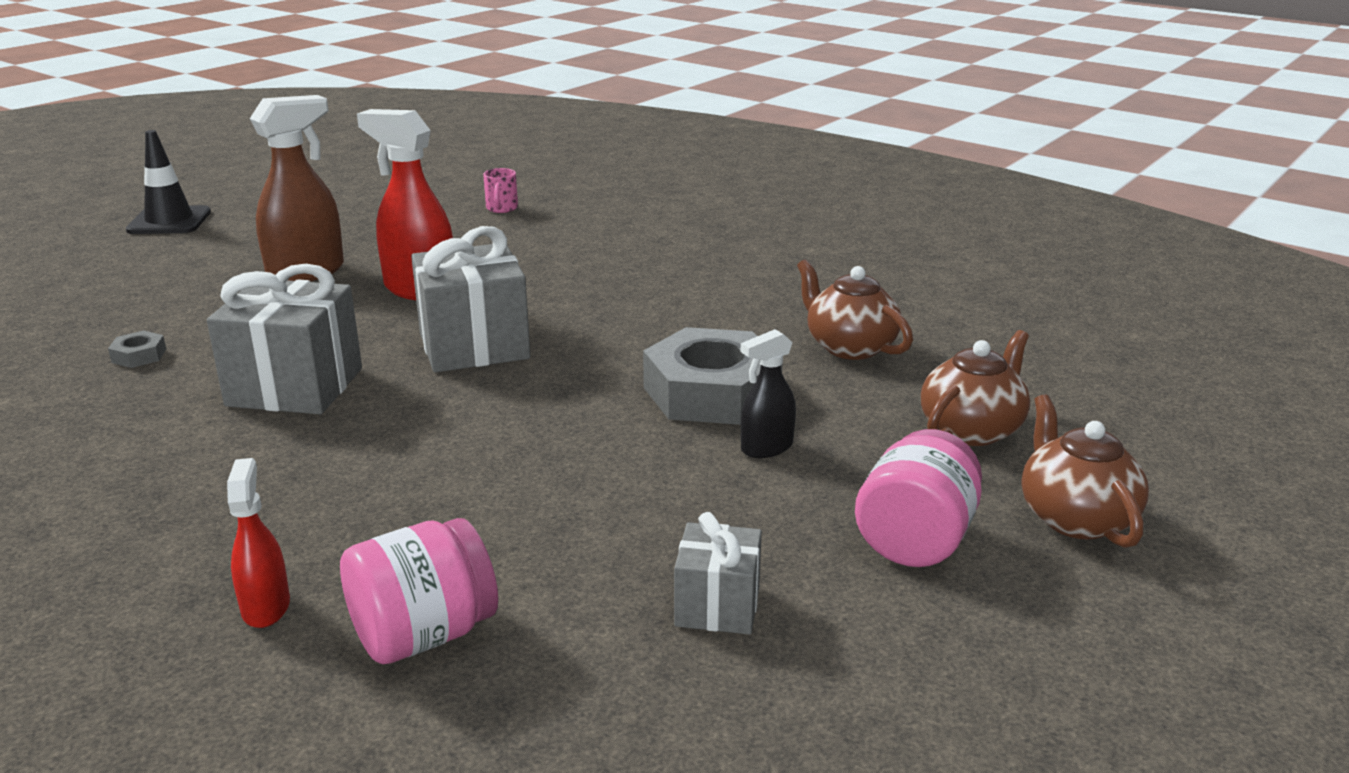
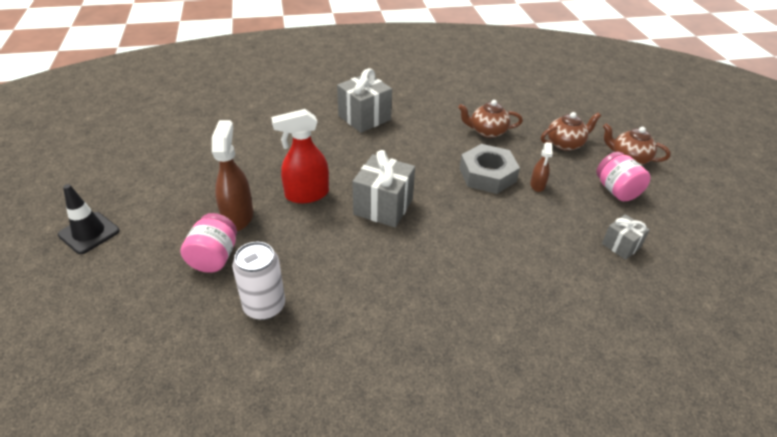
camera: 50 degrees left, 15 degrees up
grey nut [108,330,166,368] -> white can [232,242,285,320]
grey gift [207,264,362,415] -> grey gift moved to [337,68,392,133]
red spray bottle [227,458,290,628] -> none
pink jar [340,518,498,664] -> pink jar moved to [181,213,237,273]
pink mug [483,168,518,213] -> none
black spray bottle [740,329,796,458] -> brown spray bottle [530,142,552,192]
brown teapot [921,330,1030,446] -> brown teapot turned 75 degrees clockwise [541,112,601,151]

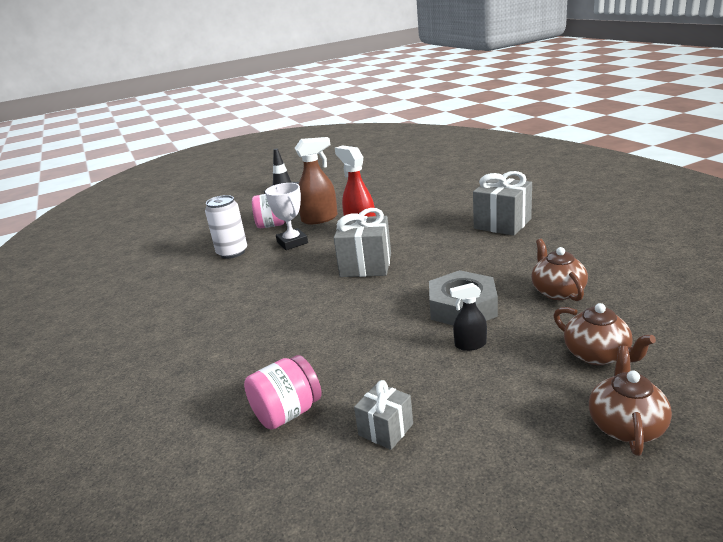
camera: 80 degrees right, 15 degrees down
brown spray bottle [530,142,552,192] -> black spray bottle [450,283,487,351]
pink jar [596,152,651,201] -> pink jar moved to [244,355,321,430]
none -> white trophy [265,183,308,250]

